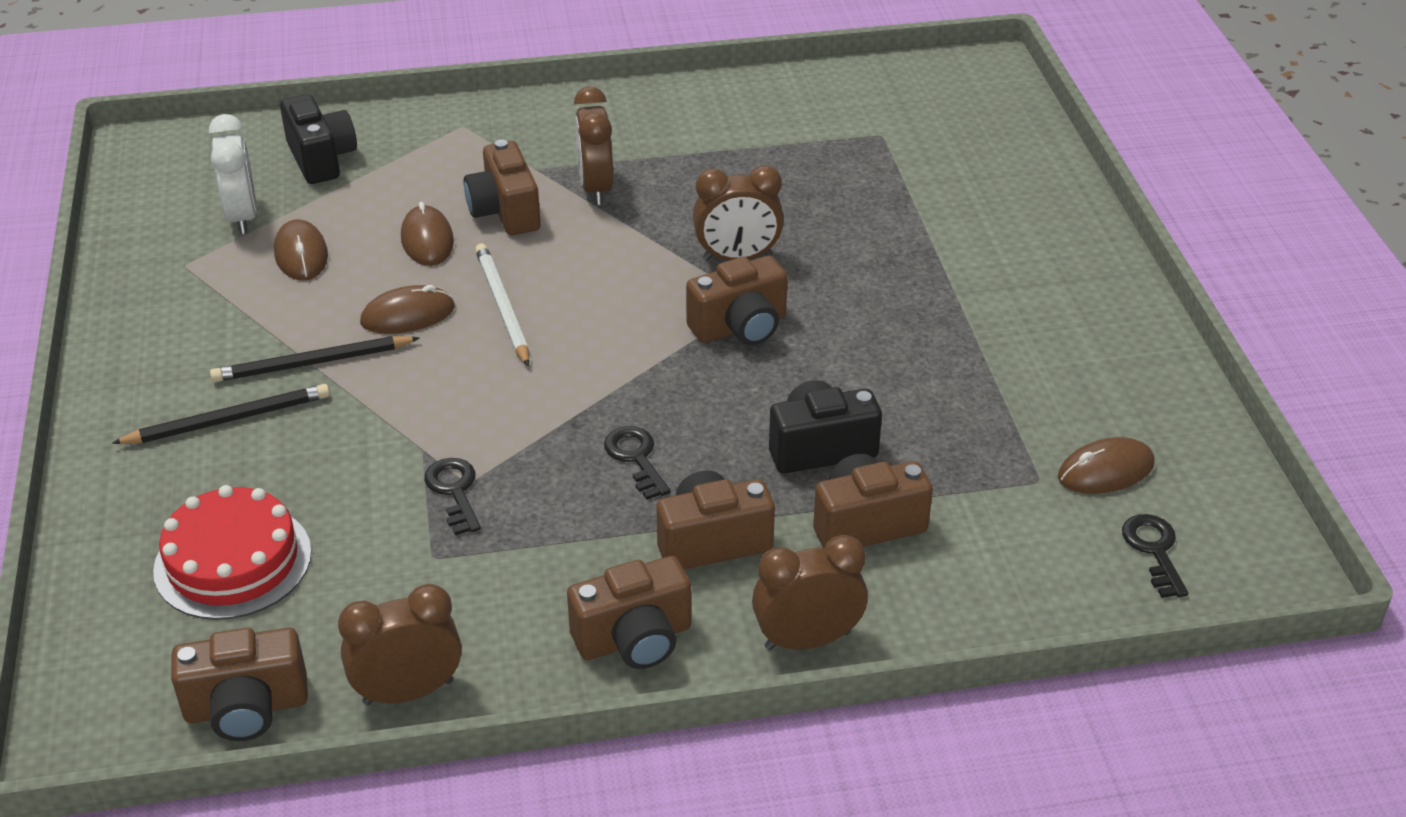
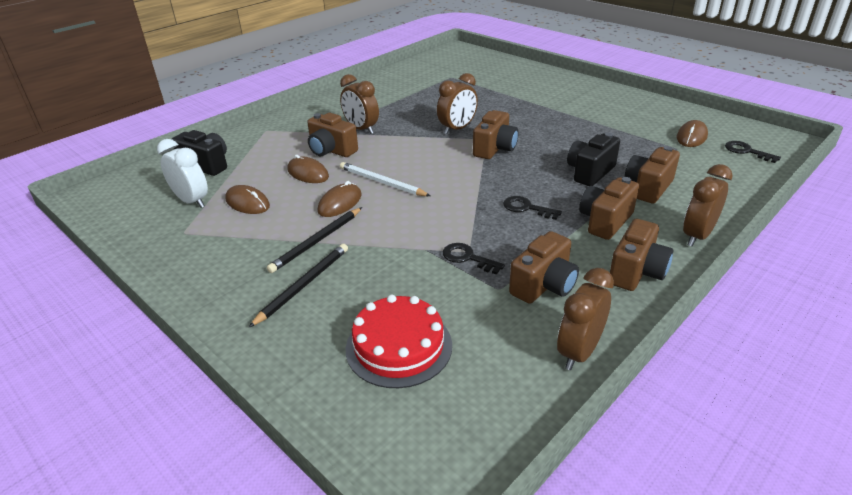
camera: 35 degrees left, 5 degrees down
brown camera [171,628,308,741] -> brown camera moved to [509,231,579,304]

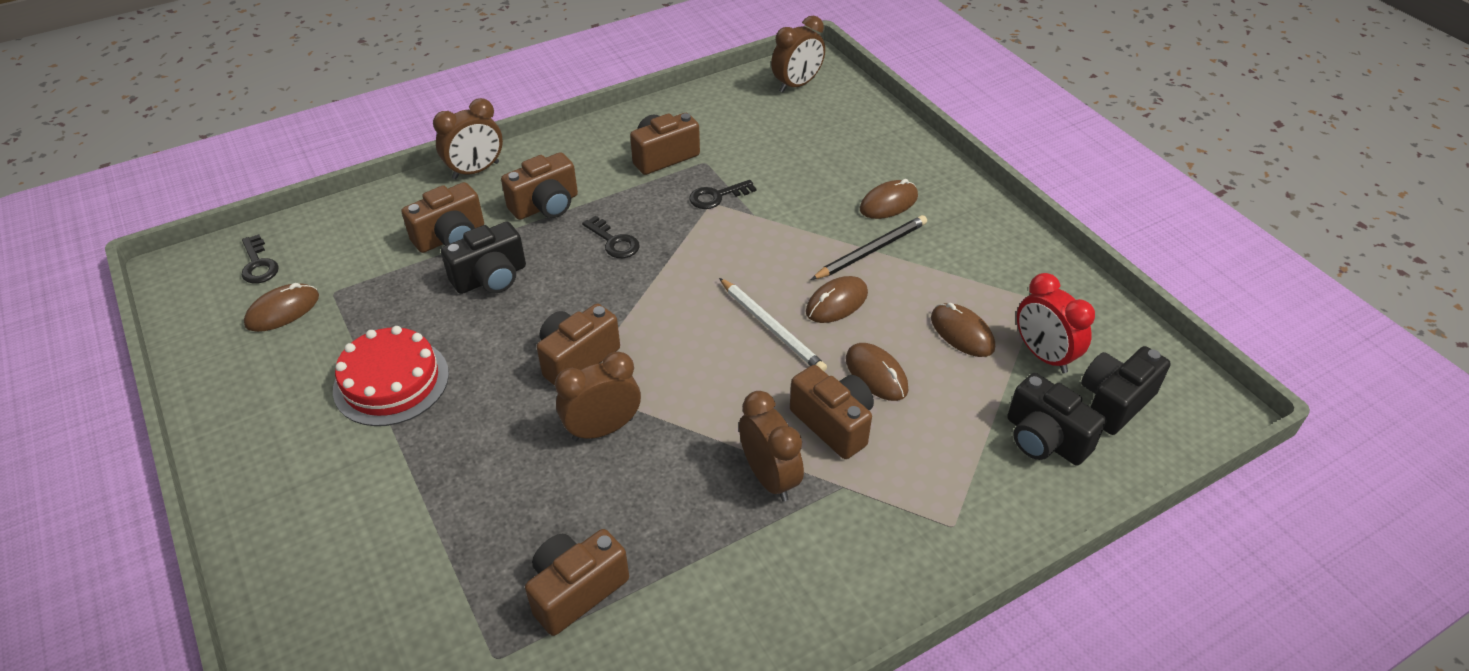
camera: 165 degrees left, 10 degrees up
white clock [157,139,208,208] -> red clock [1017,273,1095,373]
black pencil [248,244,348,328] -> brown mouse [860,179,918,219]
red cake [346,294,452,388] -> red cake moved to [333,326,449,426]
black key [443,243,505,275] -> black key turned 105 degrees clockwise [689,180,756,209]
brown clock [557,268,614,370] -> brown clock moved to [771,16,825,93]
brown camera [610,219,673,291] -> brown camera moved to [525,529,629,636]
none -> black camera [1081,346,1171,435]

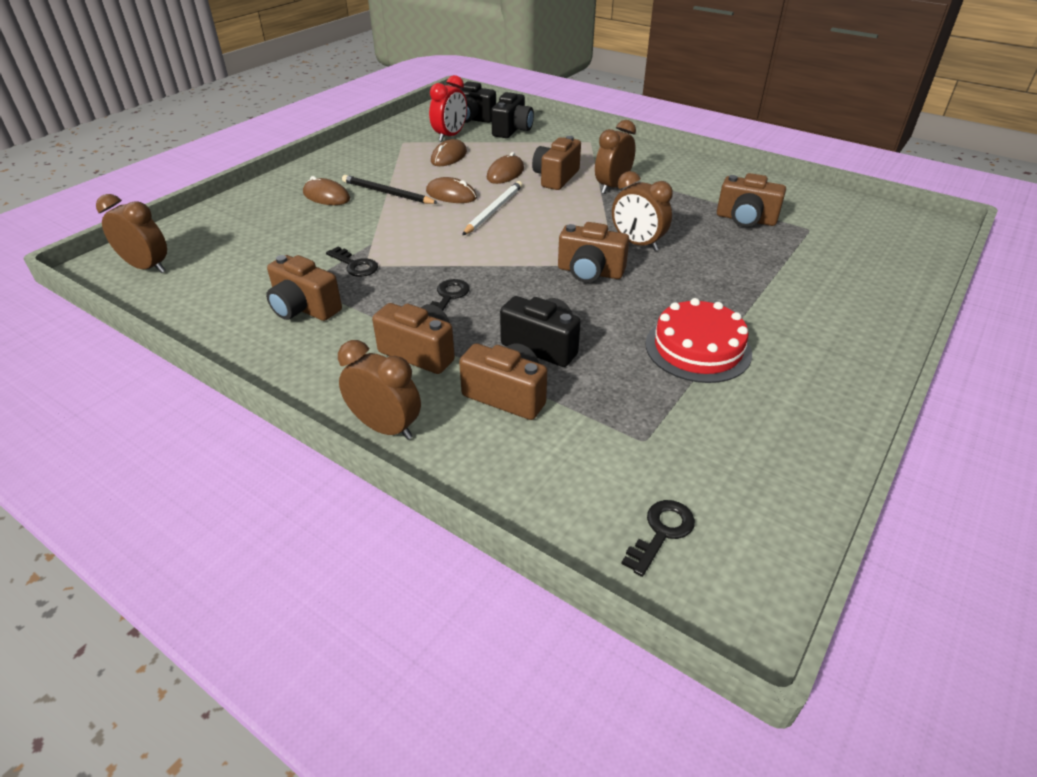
camera: 115 degrees left, 5 degrees down
brown mouse [244,283,319,332] -> none

